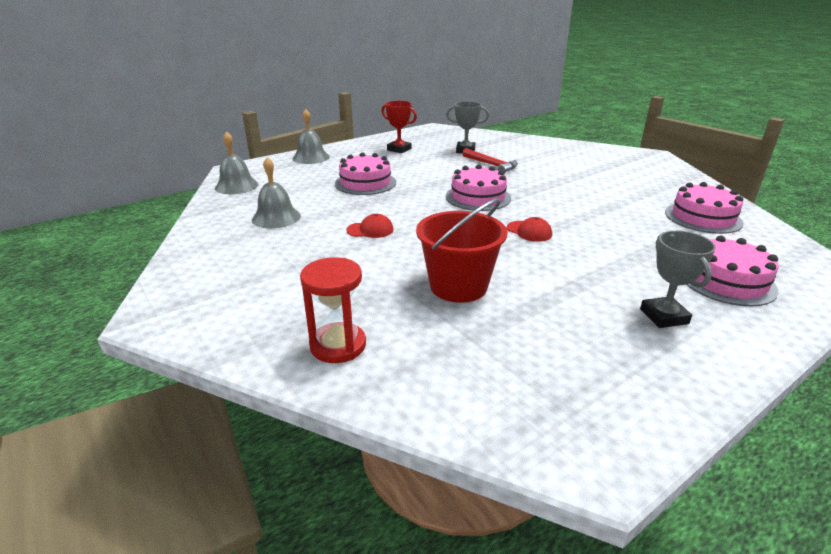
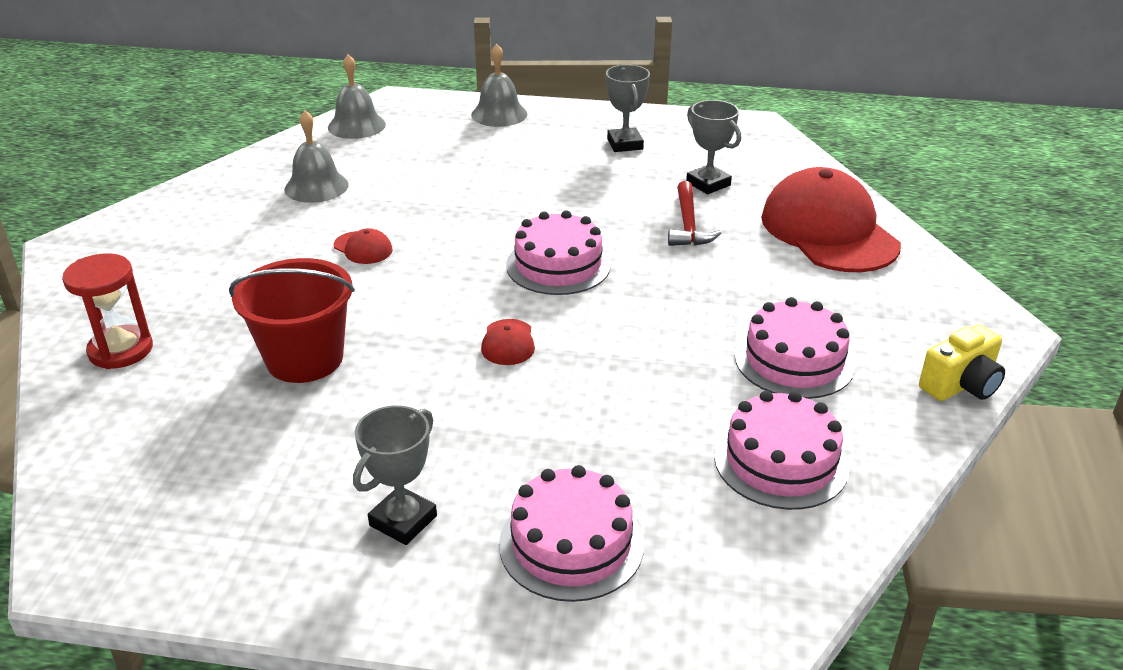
camera: 45 degrees right, 5 degrees up
pink cake [335,152,396,195] -> pink cake moved to [735,297,855,399]
red trophy [381,101,417,153] -> grey trophy [606,65,650,152]
none -> red cap [761,167,901,272]
none -> yellow camera [919,324,1005,401]

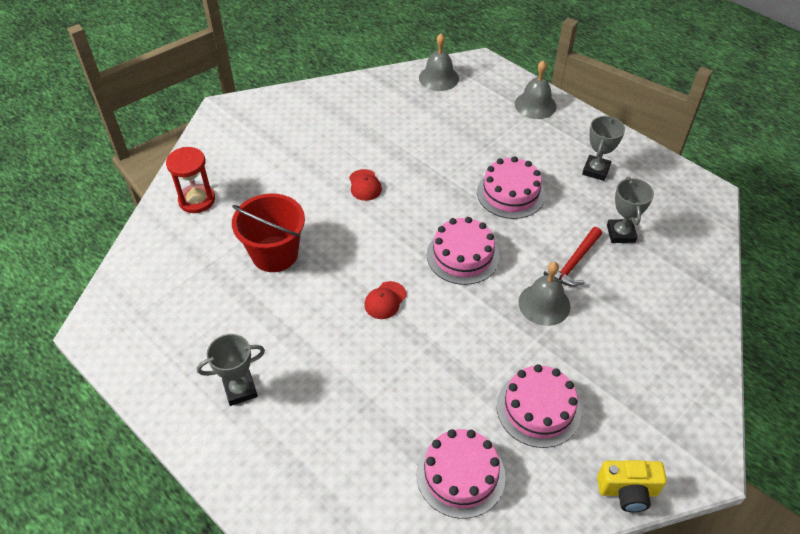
camera: 35 degrees right, 15 degrees up
grey bell [284,111,349,203] -> grey bell moved to [518,262,570,326]
pink cake [499,465,644,602] -> pink cake moved to [477,156,545,219]
red cap [761,167,901,272] -> none

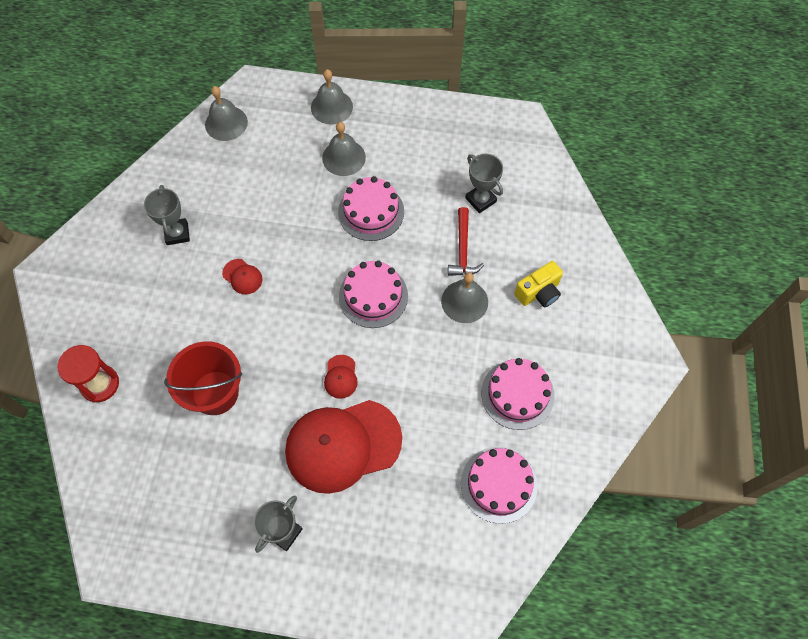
camera: 35 degrees left, 15 degrees up
grey trophy [582,116,625,181] -> grey trophy moved to [144,185,190,245]
yellow camera [597,460,667,512] -> yellow camera moved to [514,261,563,307]
none -> red cap [285,400,402,494]
none -> grey bell [322,122,366,176]

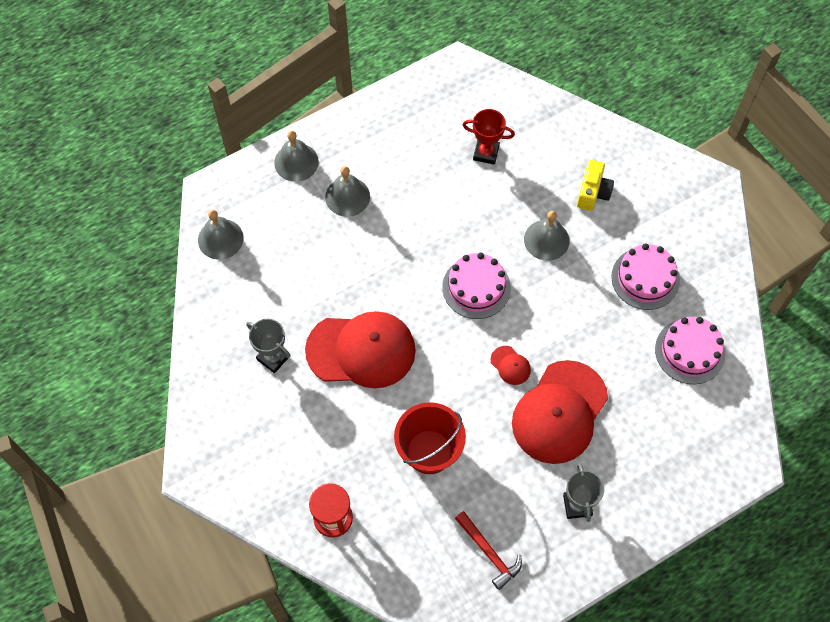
camera: 40 degrees left, 0 degrees up
red cap [222,259,263,295] -> red cap [305,311,416,388], size x2.48
pink cake [338,176,404,241] -> none
red hammer [448,207,484,276] -> red hammer moved to [455,511,522,590]
grey trophy [465,154,503,213] -> red trophy [463,109,515,165]

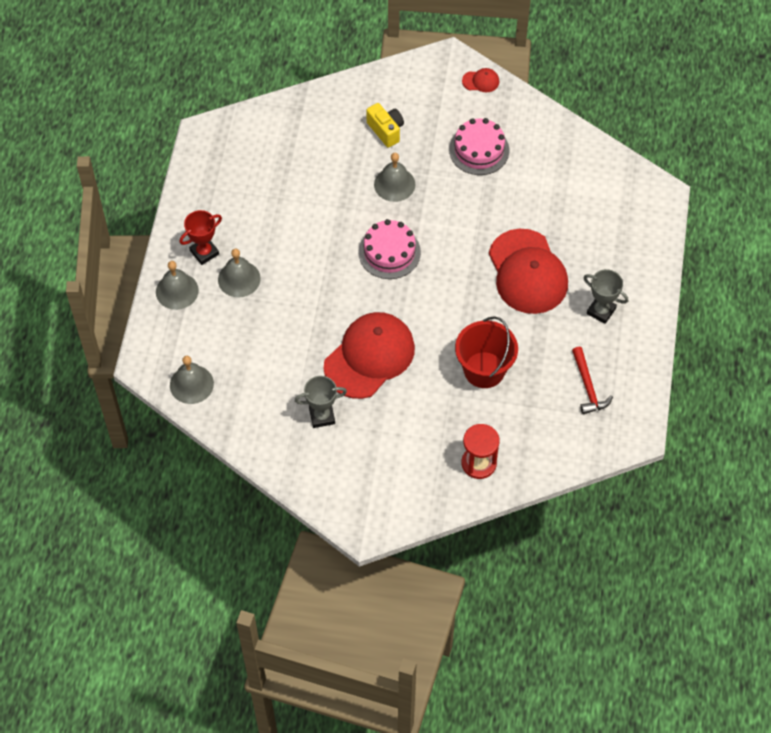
camera: 50 degrees left, 5 degrees down
red hammer [455,511,522,590] -> red hammer turned 75 degrees clockwise [572,347,613,414]
red trophy [463,109,515,165] -> red trophy moved to [180,210,222,265]
red cap [491,346,531,385] -> red cap moved to [462,68,499,92]
pink cake [655,317,726,384] -> none

